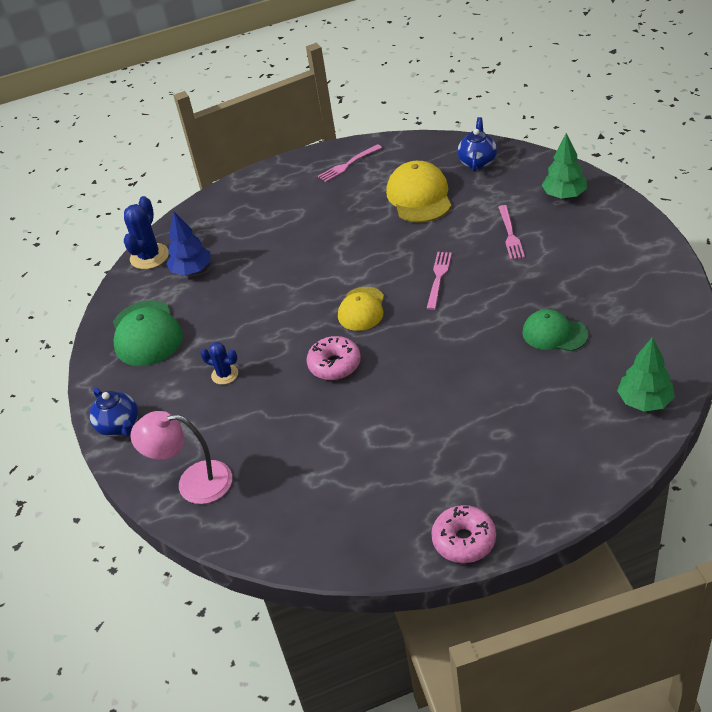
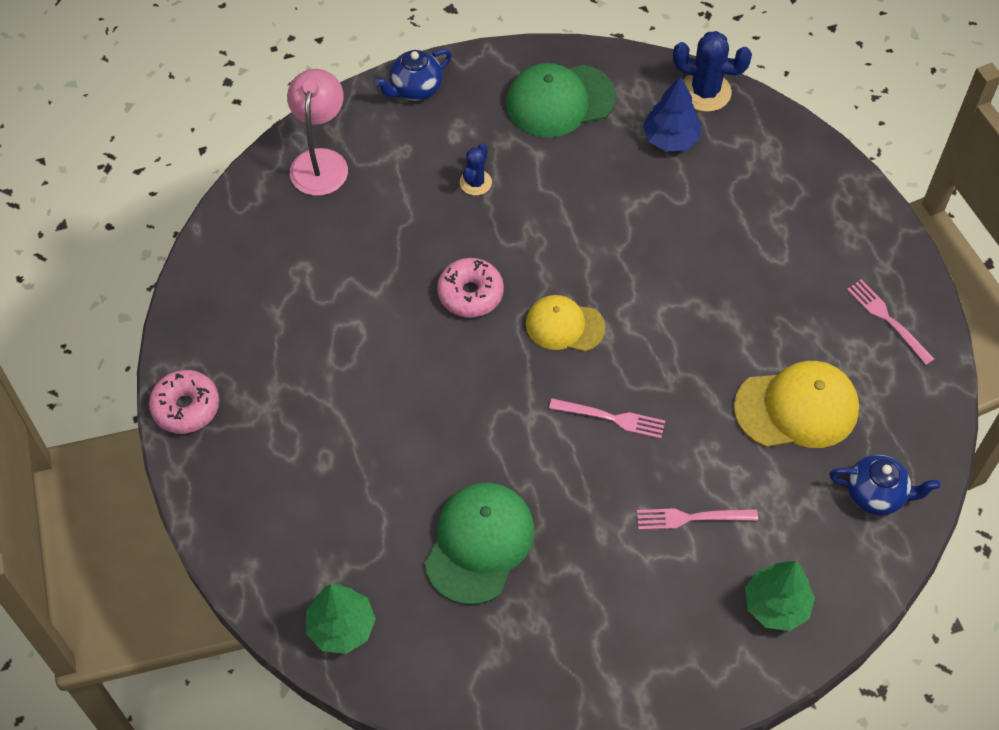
camera: 85 degrees right, 15 degrees up
green cap [522,309,588,351] -> green cap [424,483,534,605], size x1.52

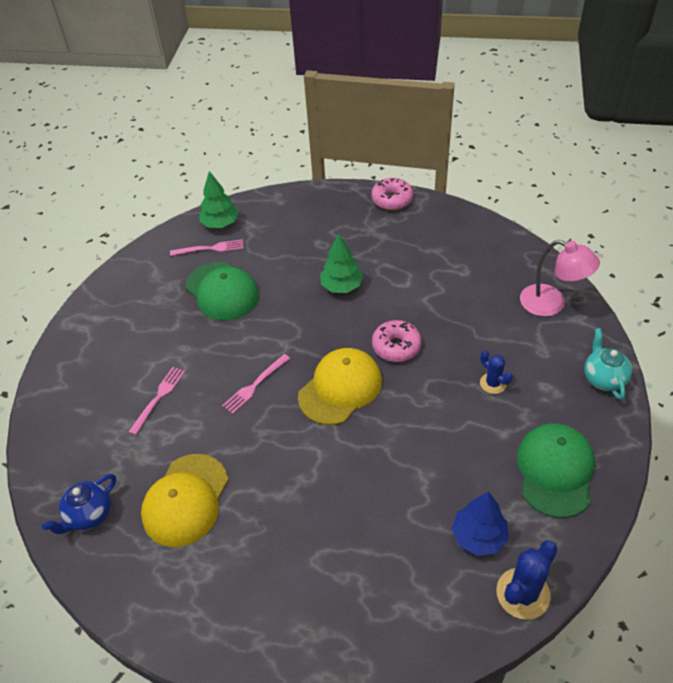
camera: 120 degrees right, 10 degrees down
blue teapot [375,49,452,101] -> turquoise teapot [584,328,632,400]
yellow cap [526,295,606,352] -> yellow cap [298,348,382,425], size x1.52
green tree [745,561,815,631] -> green tree moved to [320,234,363,293]
pink fork [847,279,934,365] -> pink fork moved to [170,239,244,256]

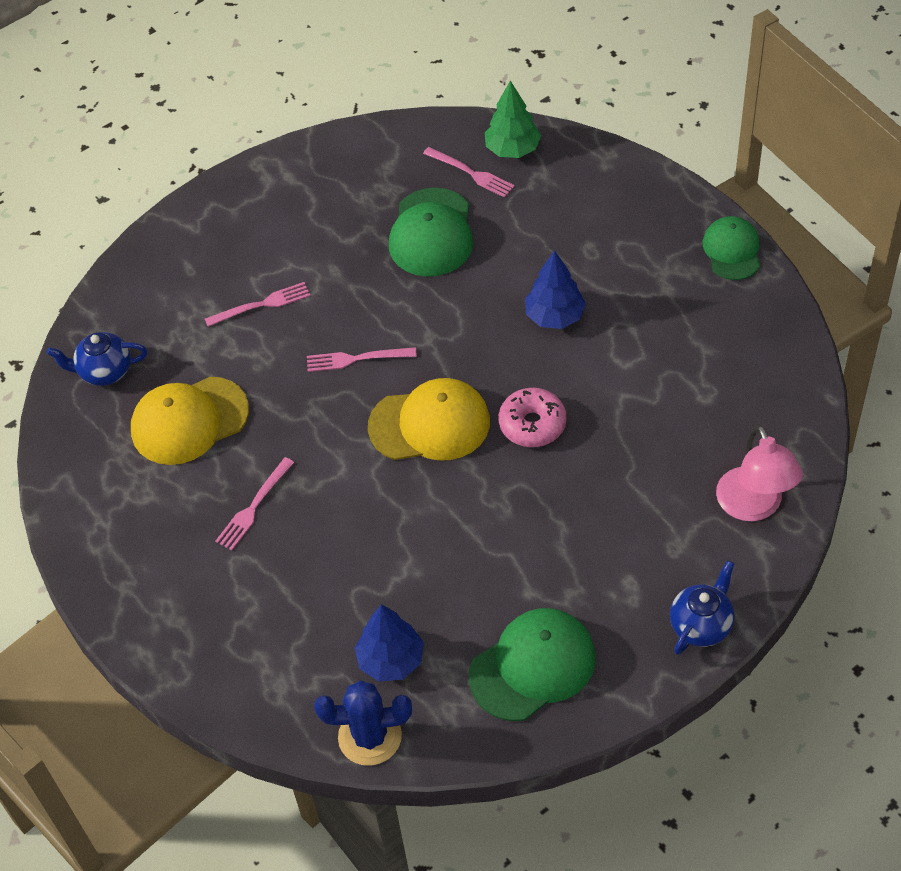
camera: 45 degrees right, 5 degrees up
green tree [320,234,363,293] -> blue tree [525,250,586,329]
pink donut [371,178,413,210] -> green cap [703,216,760,280]
blue cactus [480,350,513,394] -> none
turquoise teapot [584,328,632,400] -> blue teapot [670,560,735,655]
none -> pink fork [215,457,294,550]

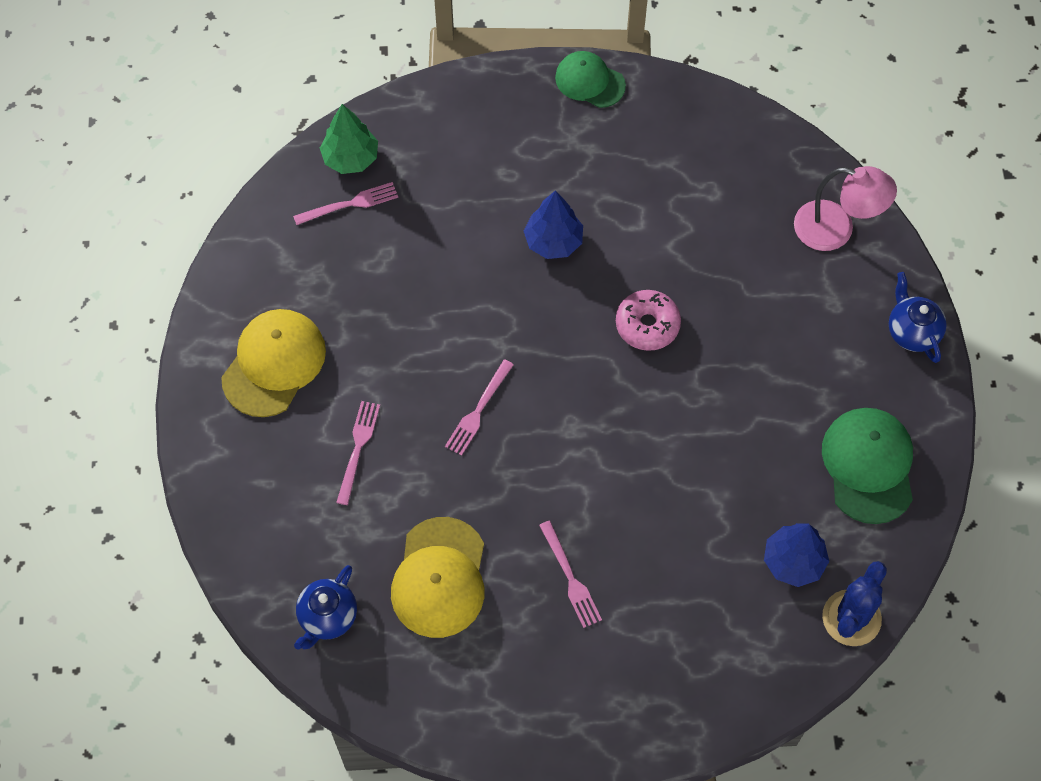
camera: 60 degrees left, 10 degrees up
yellow cap [368,378,490,460] -> yellow cap moved to [221,309,326,417]
green cap [389,188,473,277] -> none

